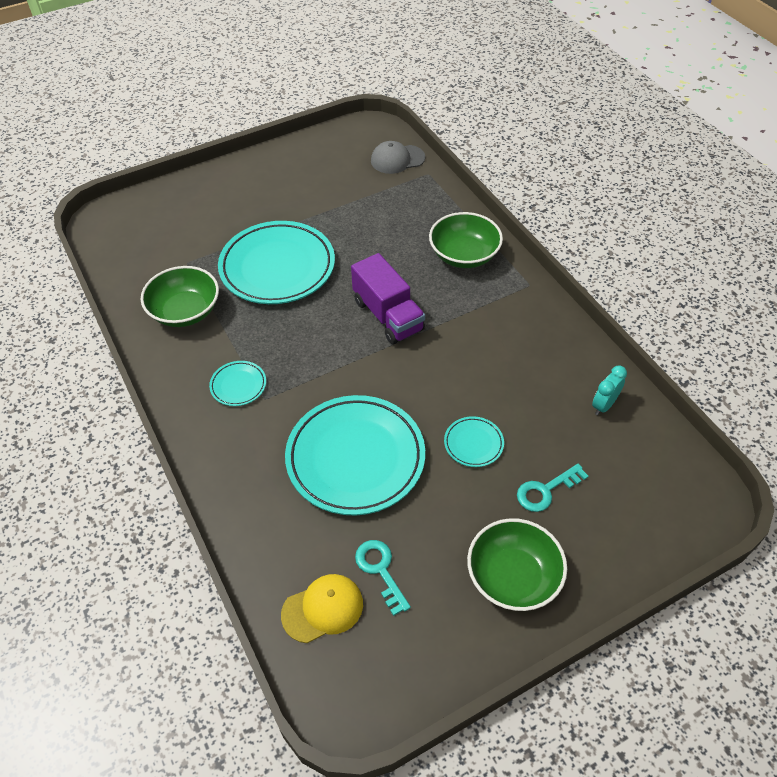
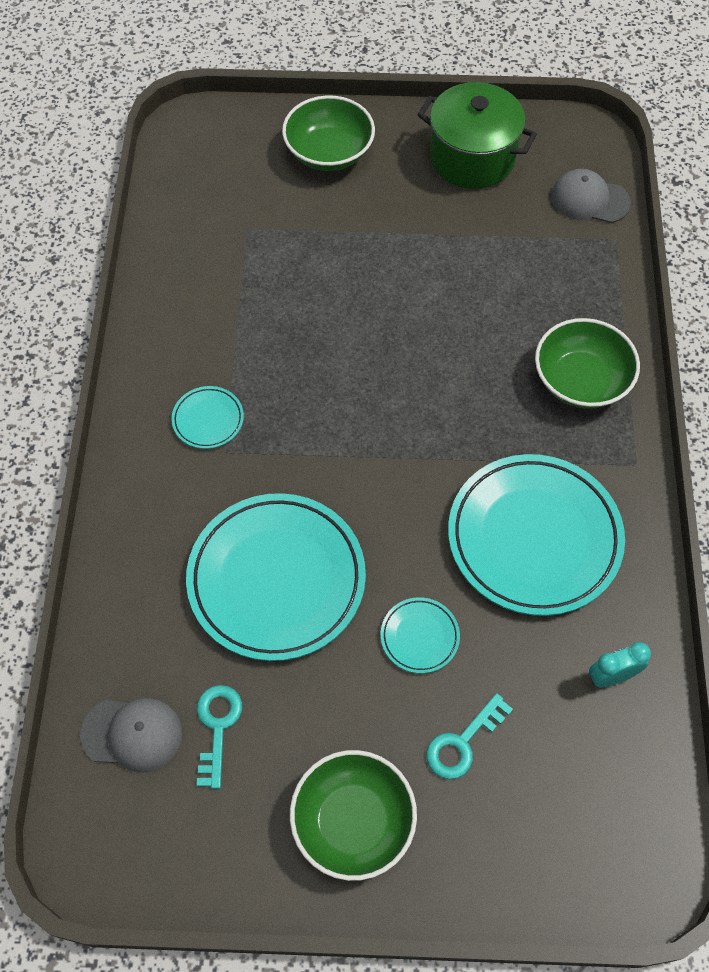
camera: 30 degrees right, 10 degrees up
green bowl [141,266,219,327] -> green bowl moved to [282,95,375,171]
turquoise plate [218,221,335,304] -> turquoise plate moved to [448,454,625,616]
yellow cap [281,574,363,643] -> grey cap [80,698,182,772]
purple truck [351,253,425,345] -> none
turquoise key [517,464,588,512] -> turquoise key turned 45 degrees counterclockwise [427,693,513,779]
none -> green pot [418,82,537,189]

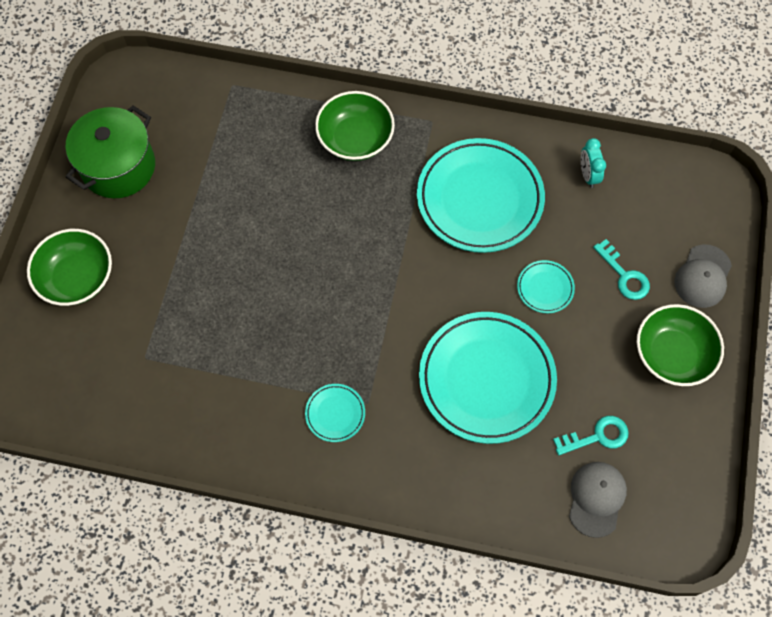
camera: 80 degrees left, 5 degrees up
turquoise key [197,685,242,789] -> turquoise key turned 150 degrees clockwise [553,416,629,455]
grey cap [551,169,631,223] -> grey cap moved to [674,244,732,308]

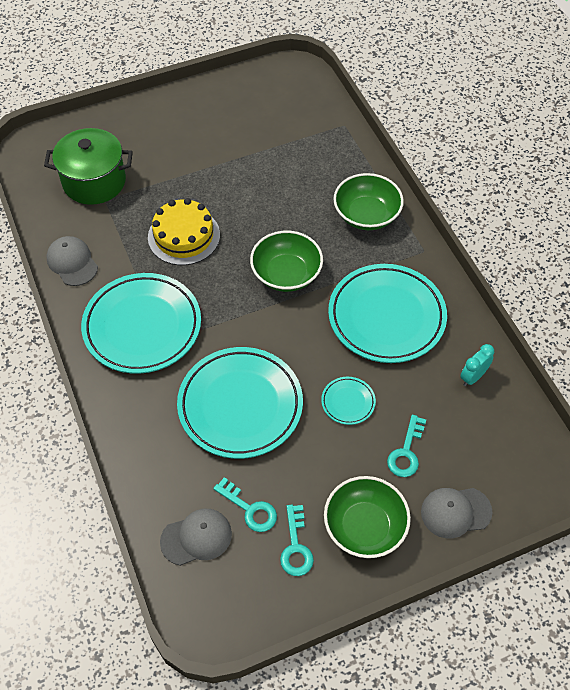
camera: 55 degrees right, 10 degrees down
green bowl [27,229,112,306] -> green bowl moved to [250,231,323,292]
green pot [65,106,155,198] -> green pot moved to [44,128,133,205]
turquoise plate [305,384,365,442] -> turquoise plate [81,273,201,374], size x2.30
none -> grey cap [46,236,98,286]
none -> yellow cake [148,198,220,265]
none -> turquoise key [280,505,314,576]

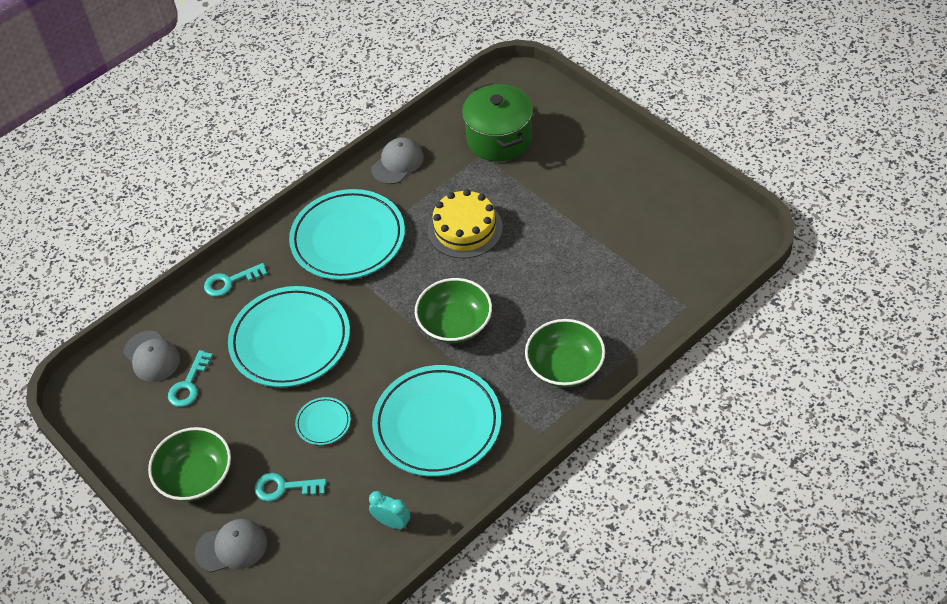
camera: 75 degrees right, 5 degrees down
turquoise key [280,505,314,576] -> turquoise key moved to [204,263,267,297]
grey cap [421,488,493,539] -> grey cap turned 105 degrees clockwise [195,519,267,573]

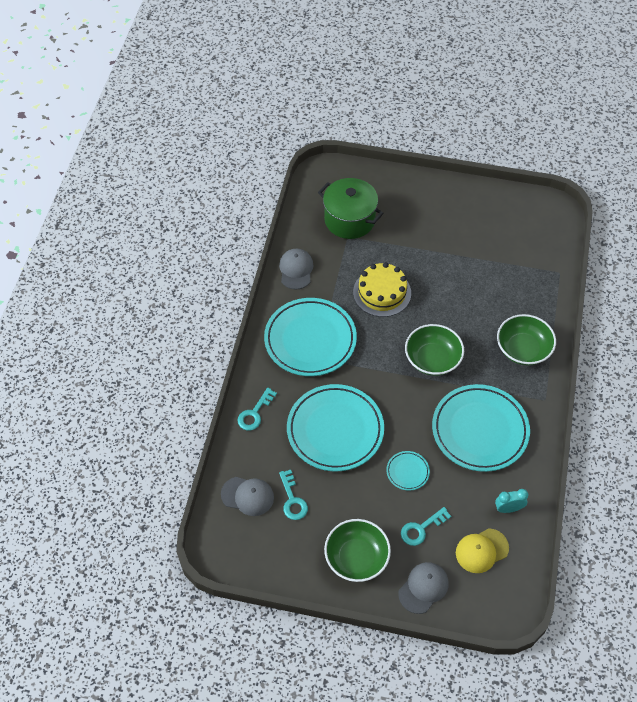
camera: 40 degrees left, 5 degrees up
none -> yellow cap [456,528,509,573]

